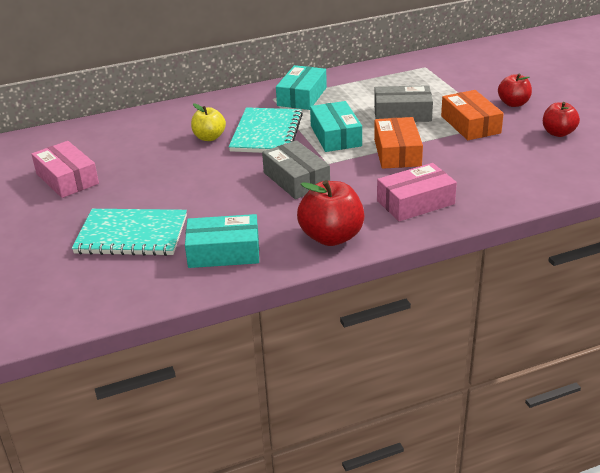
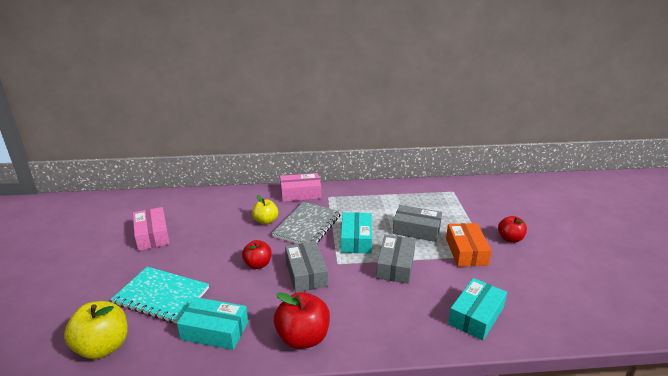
camera: 15 degrees right, 5 degrees down
turquoise notebook [229,107,303,153] -> grey notebook [272,202,341,244]
turquoise box [276,65,327,110] -> turquoise box moved to [448,278,507,341]
orange box [374,117,423,169] -> grey box [376,235,416,284]
pink box [377,163,457,221] -> pink box moved to [280,173,321,202]
red apple [543,102,580,137] -> red apple moved to [242,240,271,269]
none -> yellow apple [64,301,128,359]

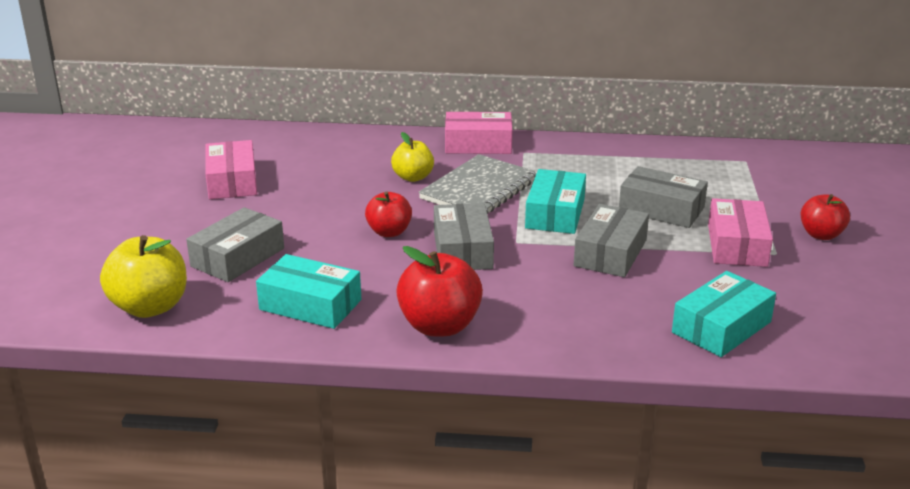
camera: 10 degrees right, 0 degrees up
turquoise notebook [111,267,209,324] -> grey box [186,207,284,282]
orange box [446,223,492,267] -> pink box [708,198,773,267]

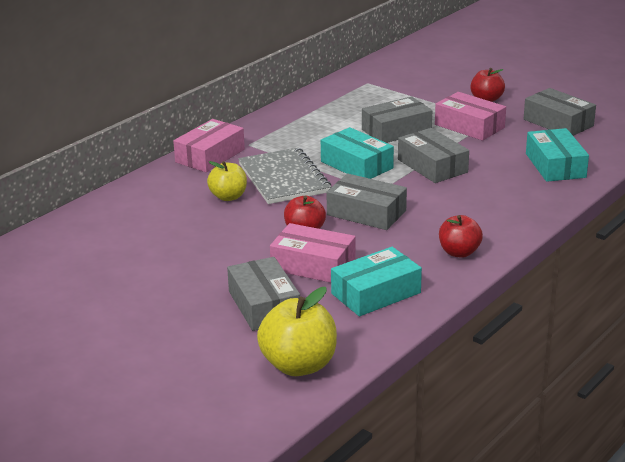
camera: 55 degrees left, 0 degrees up
pink box [205,140,257,199] -> pink box moved to [270,223,355,283]
red apple [396,246,483,336] -> red apple [439,215,483,258], size x0.64
none -> grey box [524,88,596,136]

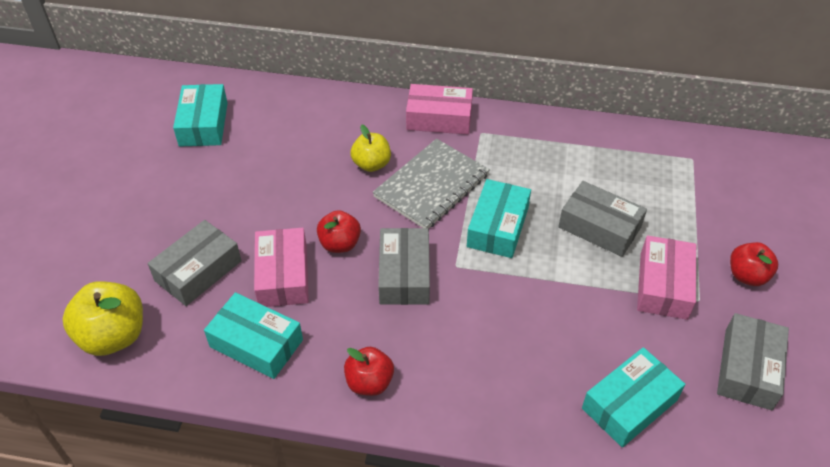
camera: 60 degrees right, 20 degrees up
grey box [398,128,469,183] -> none
none -> turquoise box [173,84,228,146]

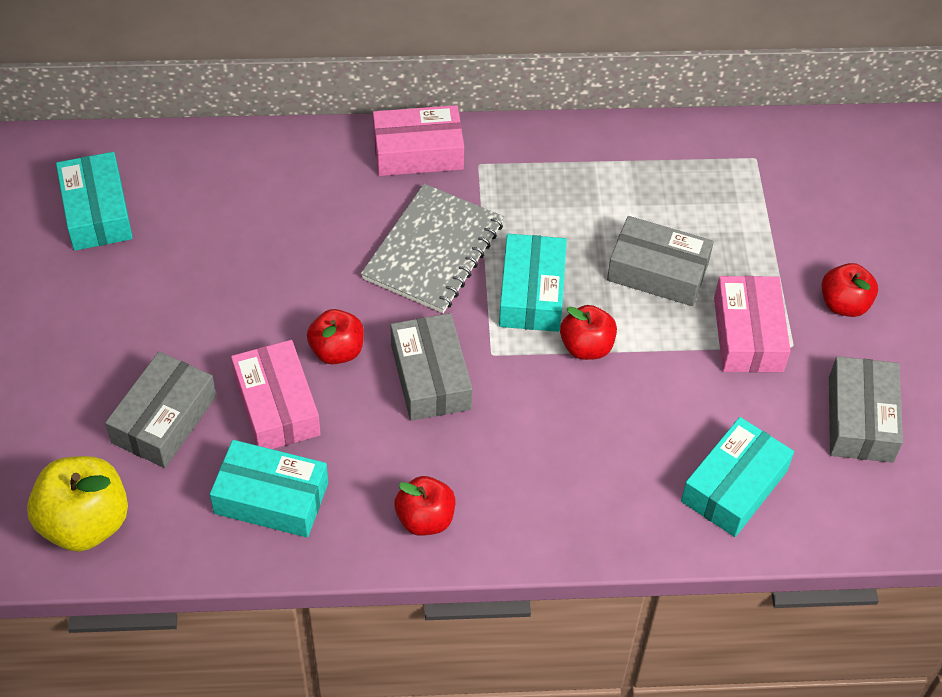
camera: 15 degrees left, 5 degrees up
yellow apple [350,125,391,172] -> none
none -> red apple [560,305,617,360]

